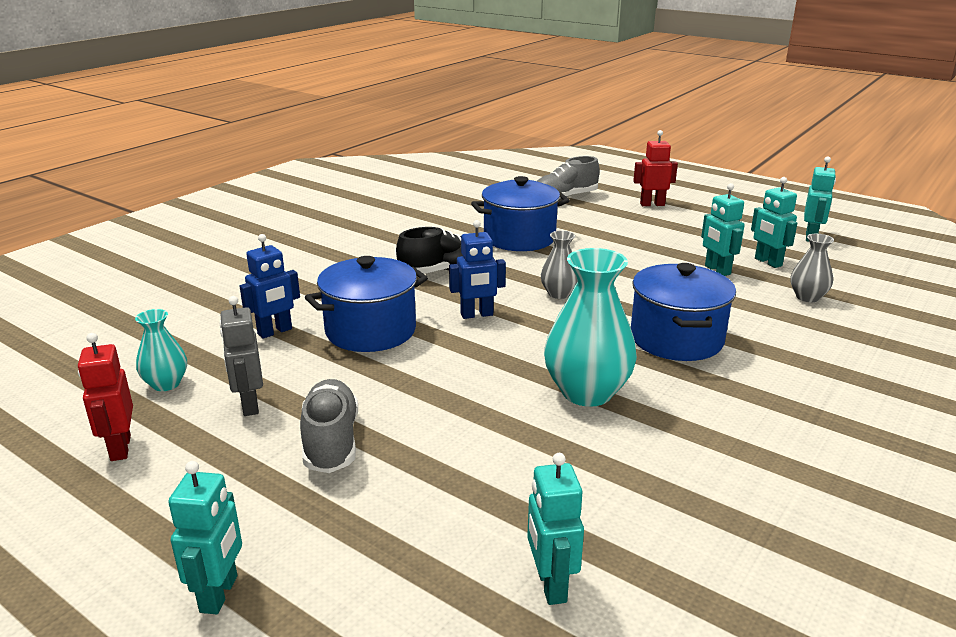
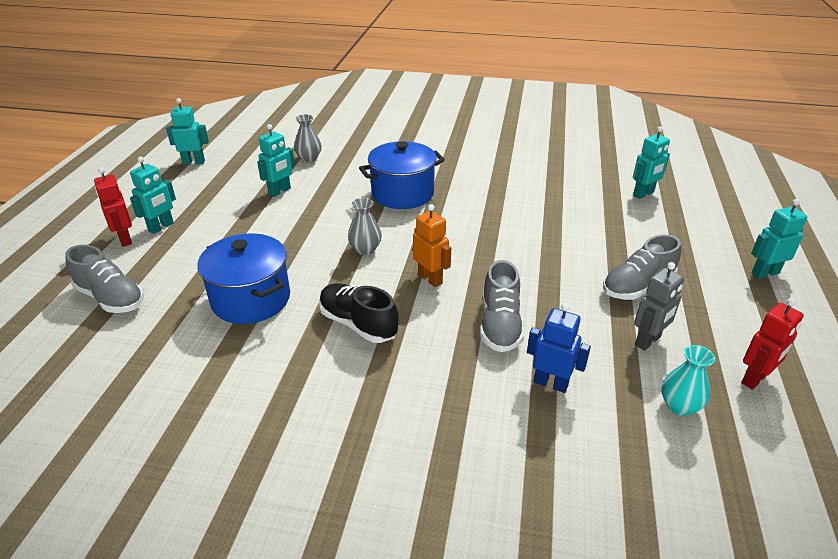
camera: 115 degrees left, 10 degrees up
blue pot [305,256,428,352] -> grey shoe [480,260,524,352]
blue robot [449,220,506,319] -> orange robot [413,204,451,287]
turquoise vase [544,248,637,407] -> none
turquoise robot [751,177,797,268] -> turquoise robot moved to [130,157,176,234]

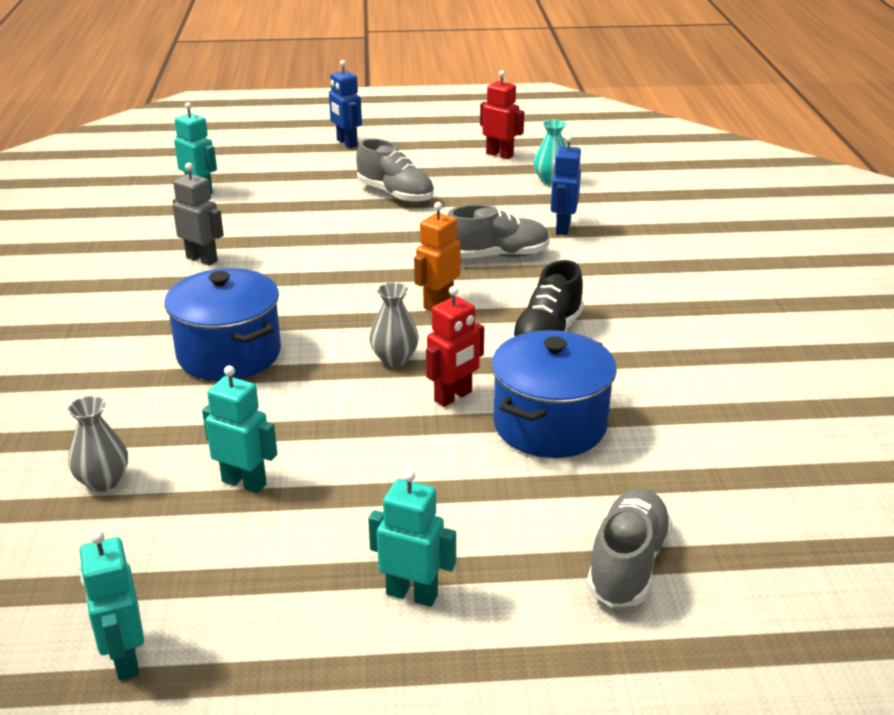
camera: 105 degrees left, 5 degrees down
red robot [94,168,132,247] -> red robot moved to [426,286,484,407]
grey robot [634,262,684,351] -> grey robot moved to [172,163,224,266]
turquoise robot [751,199,807,279] -> blue robot [329,60,362,148]

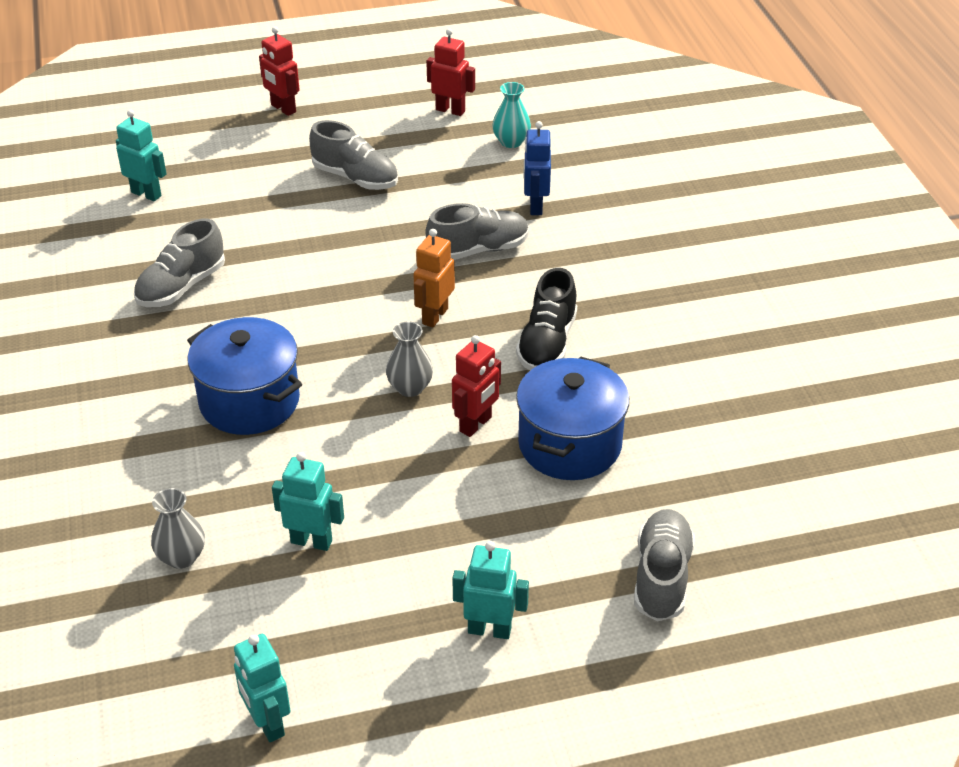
camera: 10 degrees left, 10 degrees up
grey robot [172,163,224,266] -> grey shoe [134,219,225,307]
blue robot [329,60,362,148] -> red robot [259,26,300,116]

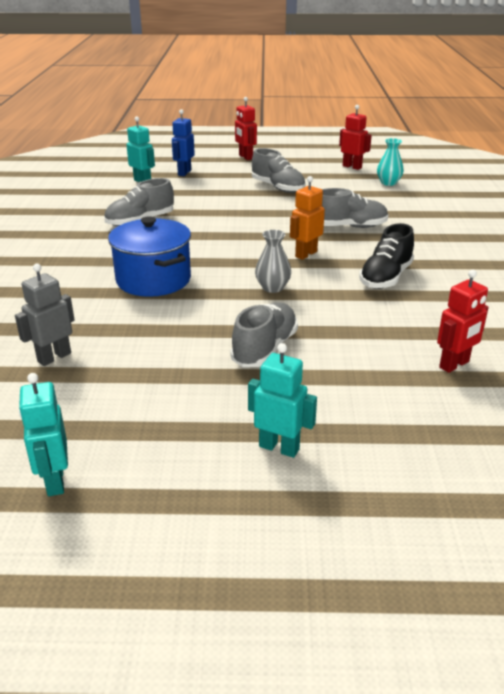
camera: 15 degrees right, 10 degrees down
grey vase [151,488,205,569] -> grey robot [15,264,75,366]
turquoise robot [272,452,344,551] -> none
red robot [452,335,501,437] -> red robot moved to [437,270,489,373]
blue pot [516,356,629,480] -> none
blue robot [524,121,551,215] -> blue robot moved to [172,109,195,176]
grey shoe [634,509,695,622] -> grey shoe moved to [230,302,298,367]

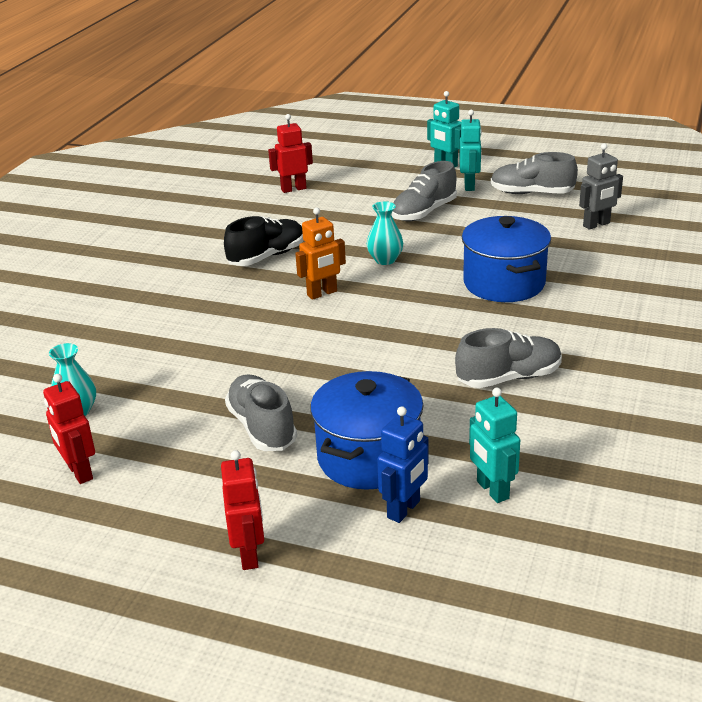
camera: 160 degrees left, 0 degrees up
turquoise robot [19,373,68,496] -> turquoise robot moved to [459,110,482,191]
grey vase [255,230,291,293] -> turquoise vase [367,201,403,265]
grey shoe [322,188,389,228] -> grey shoe moved to [491,152,578,194]
none -> blue pot [310,371,423,490]

